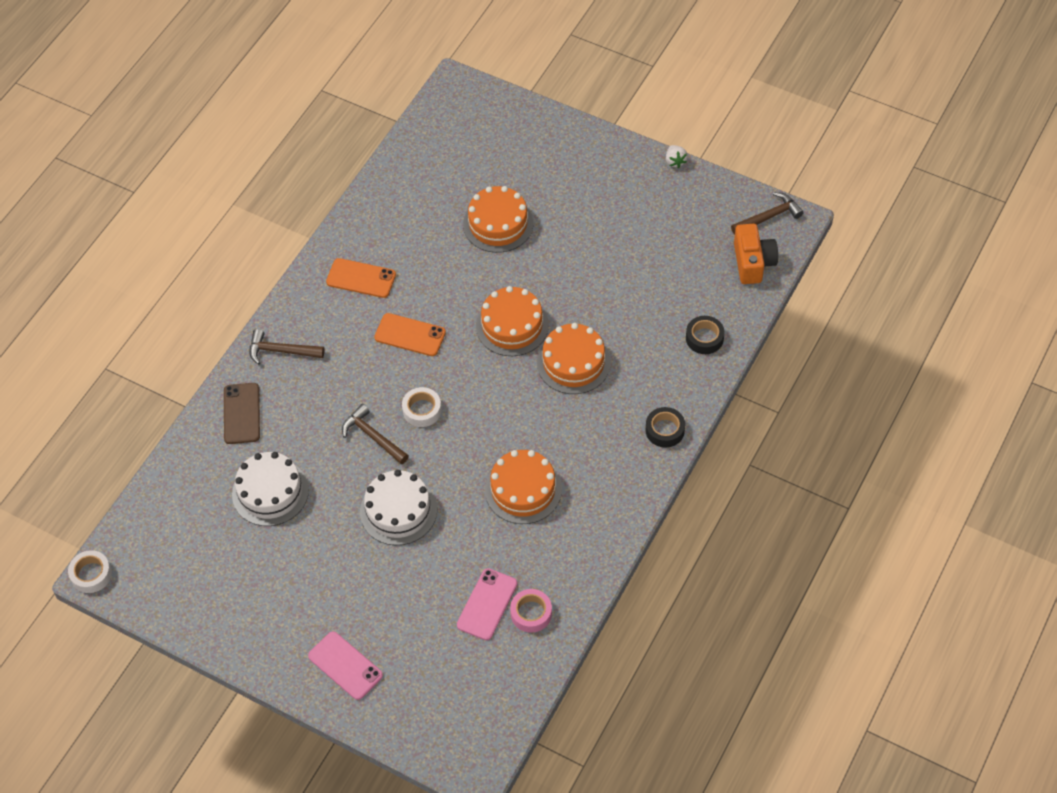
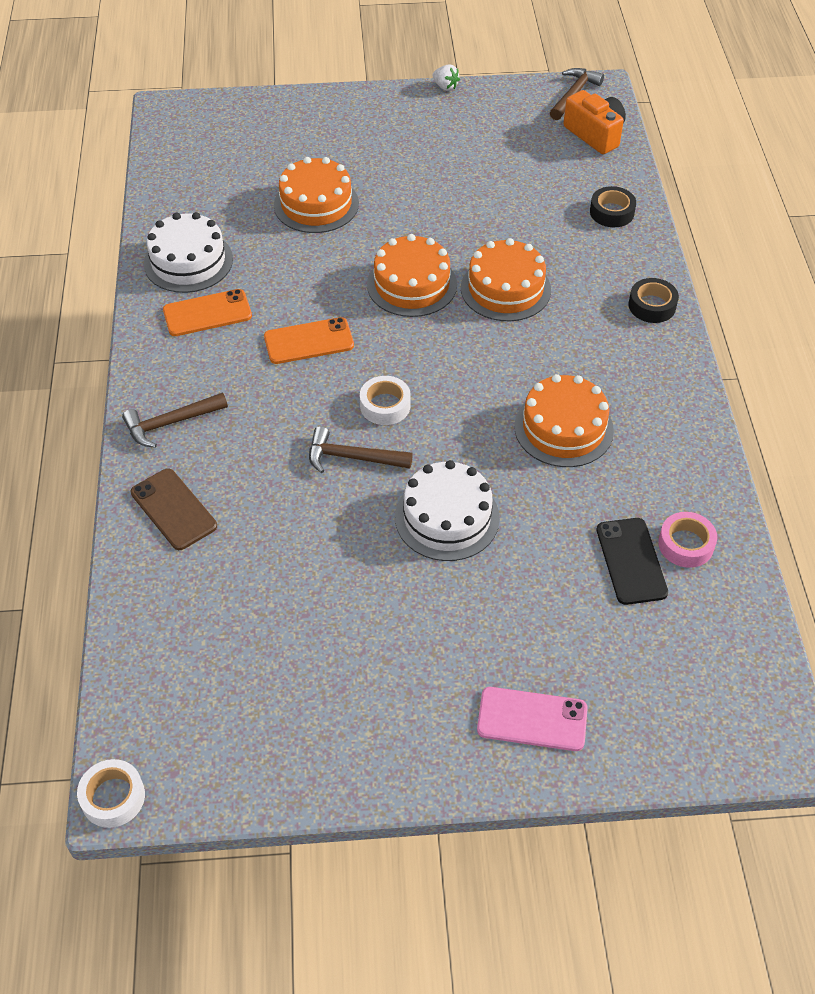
camera: 35 degrees left, 5 degrees down
white cake [232,452,309,526] -> white cake moved to [144,212,233,293]
pink phone [457,568,517,640] -> black phone [597,518,668,605]

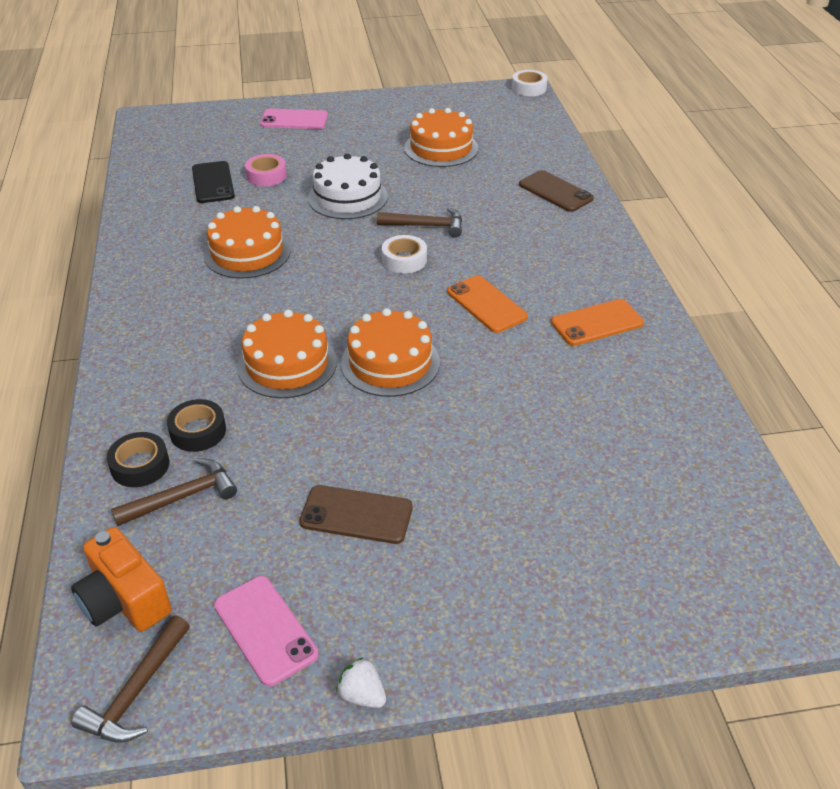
camera: 175 degrees right, 10 degrees down
brown hammer [122,393,228,448] -> brown hammer moved to [111,458,237,526]
white cake [144,212,233,293] -> none
orange phone [264,317,354,364] -> orange phone turned 75 degrees clockwise [447,275,528,333]
orange cake [274,157,359,233] -> orange cake moved to [404,108,478,167]
black tape [629,278,679,323] -> black tape moved to [167,399,226,452]
pink tape [658,512,717,568] -> pink tape moved to [245,154,287,186]
none -> pink phone [214,576,319,686]
none -> brown phone [299,485,413,544]

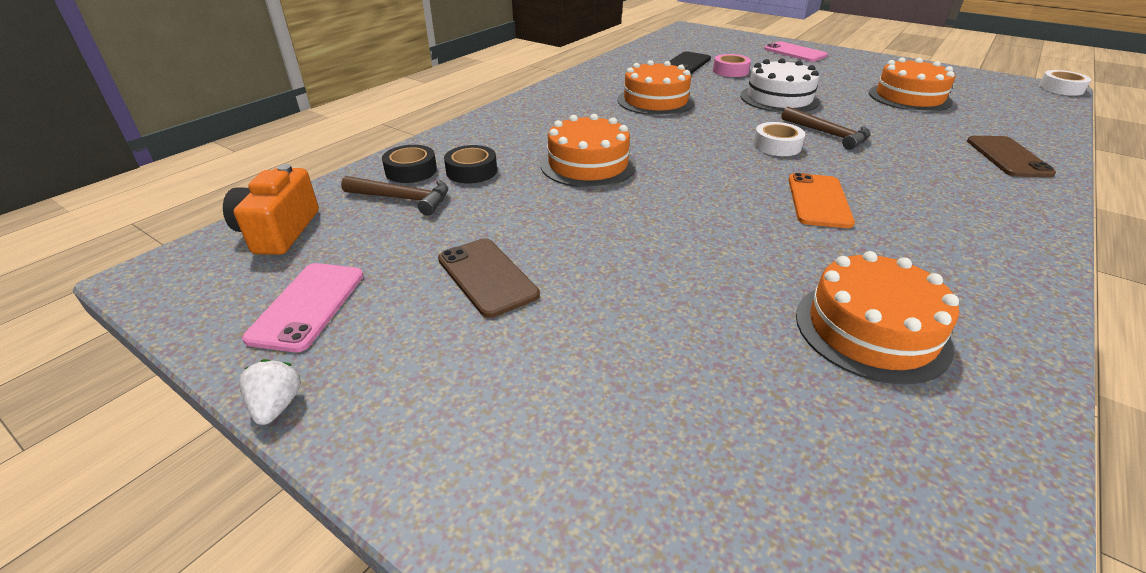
camera: 45 degrees right, 5 degrees down
brown hammer [71,615,190,742] -> none
orange cake [341,308,440,397] -> orange cake moved to [796,251,959,385]
orange phone [551,299,644,346] -> none

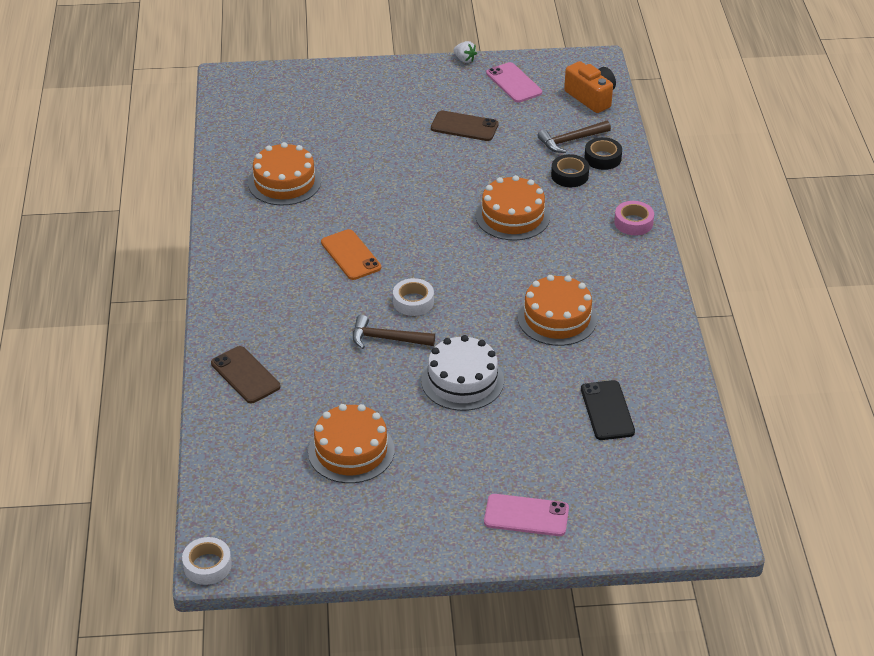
camera: 140 degrees right, 5 degrees up
pink tape [713,54,751,77] -> pink tape moved to [614,201,654,235]

